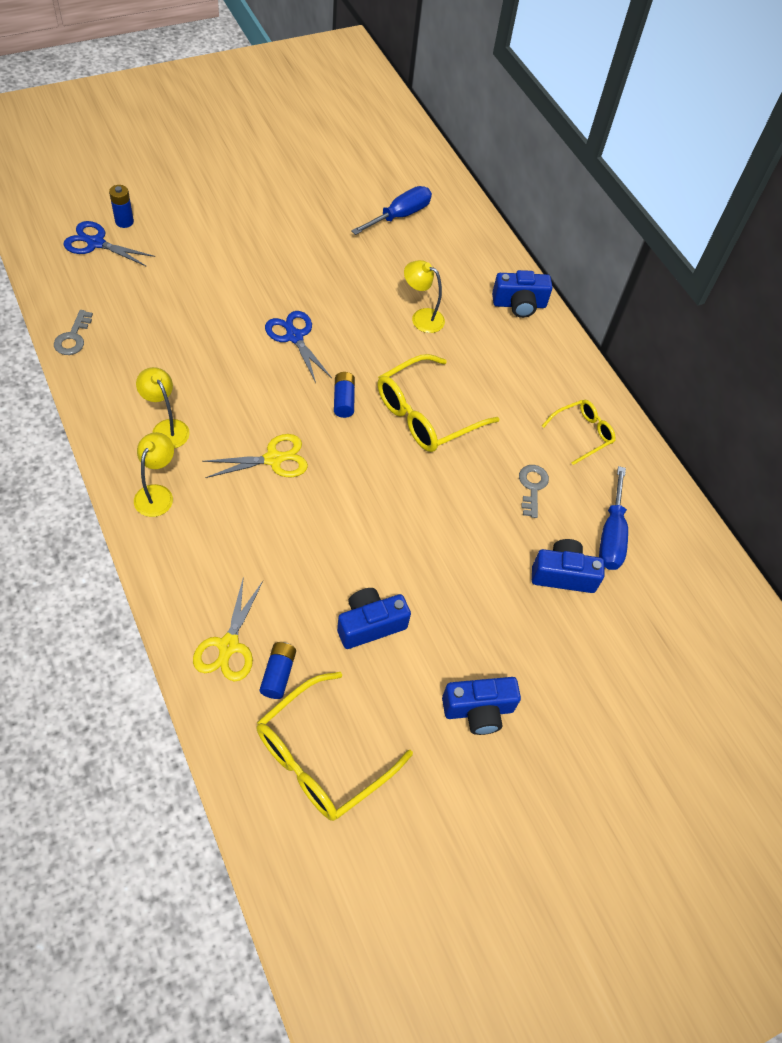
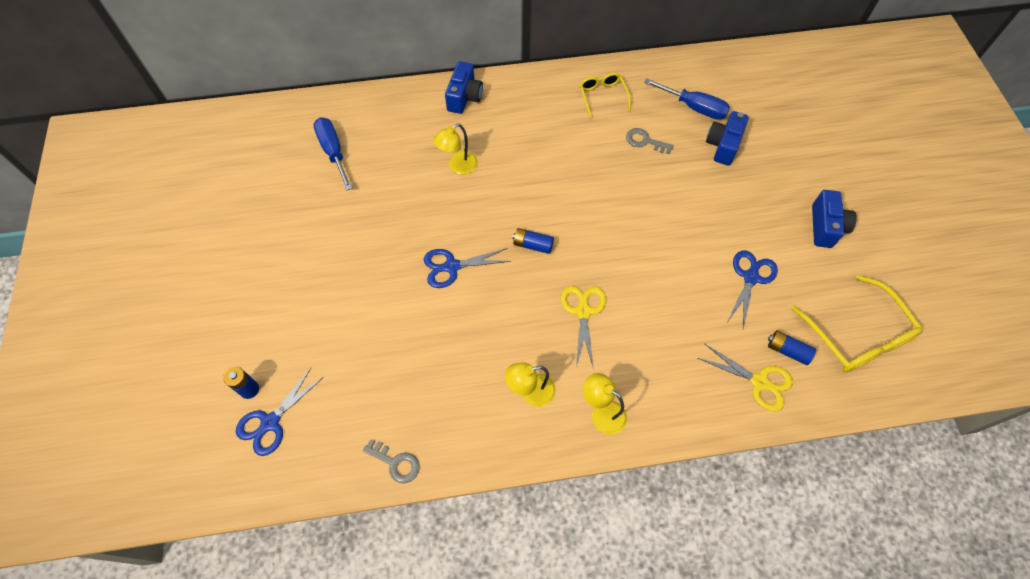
camera: 65 degrees left, 5 degrees up
blue camera [337,588,411,649] -> blue scissors [728,251,778,329]
yellow glasses [378,354,499,452] -> none

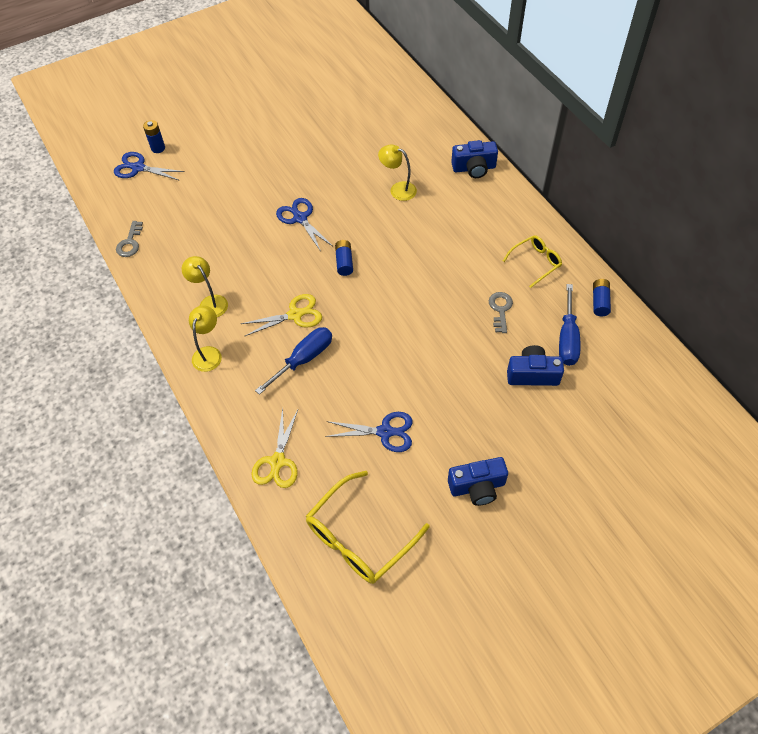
camera: 70 degrees right, 5 degrees down
blue screwdriver [313,117,352,191] -> blue screwdriver moved to [255,327,332,395]
blue battery [768,330,816,365] -> blue battery moved to [593,279,611,316]

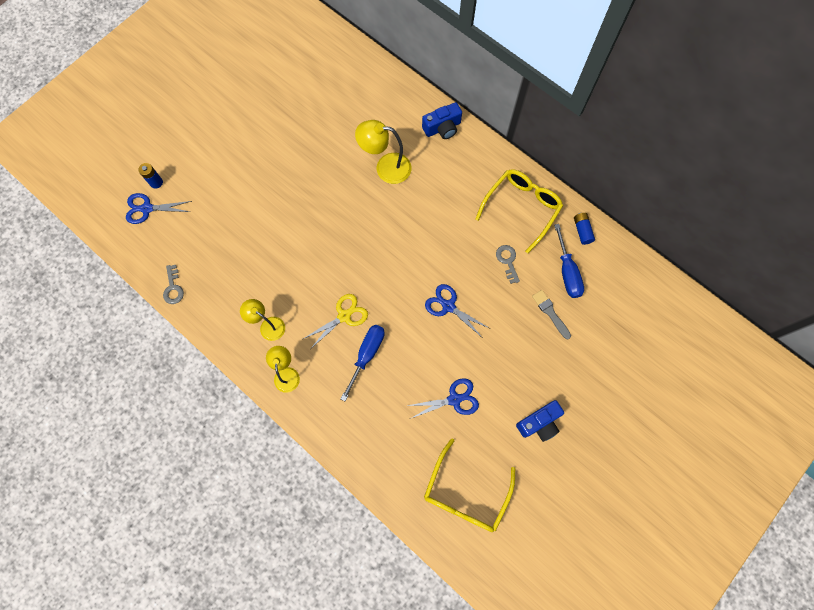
camera: 20 degrees left, 15 degrees up
yellow scissors [251,408,298,488] -> none
blue scissors [276,198,332,252] -> blue scissors moved to [425,284,489,338]
blue battery [335,240,353,276] -> none
yellow lamp [378,144,417,201] -> yellow lamp [355,120,411,184], size x1.51
yellow glasses [503,235,562,288] -> yellow glasses [475,169,563,253], size x1.73
blue camera [507,345,564,386] -> grey brush [532,290,571,339]

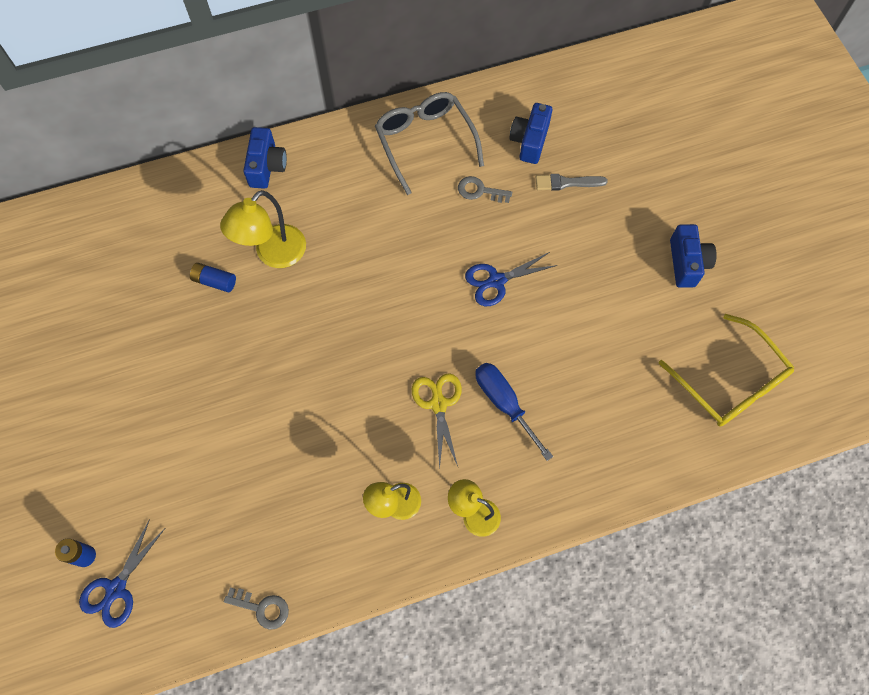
camera: 60 degrees left, 5 degrees down
blue scissors [407,378,479,419] -> none
yellow glasses [475,169,563,253] -> grey glasses [375,92,484,195]
blue screwdriver [554,224,584,298] -> blue camera [510,103,552,164]
blue battery [574,213,595,245] -> blue battery moved to [190,263,236,292]

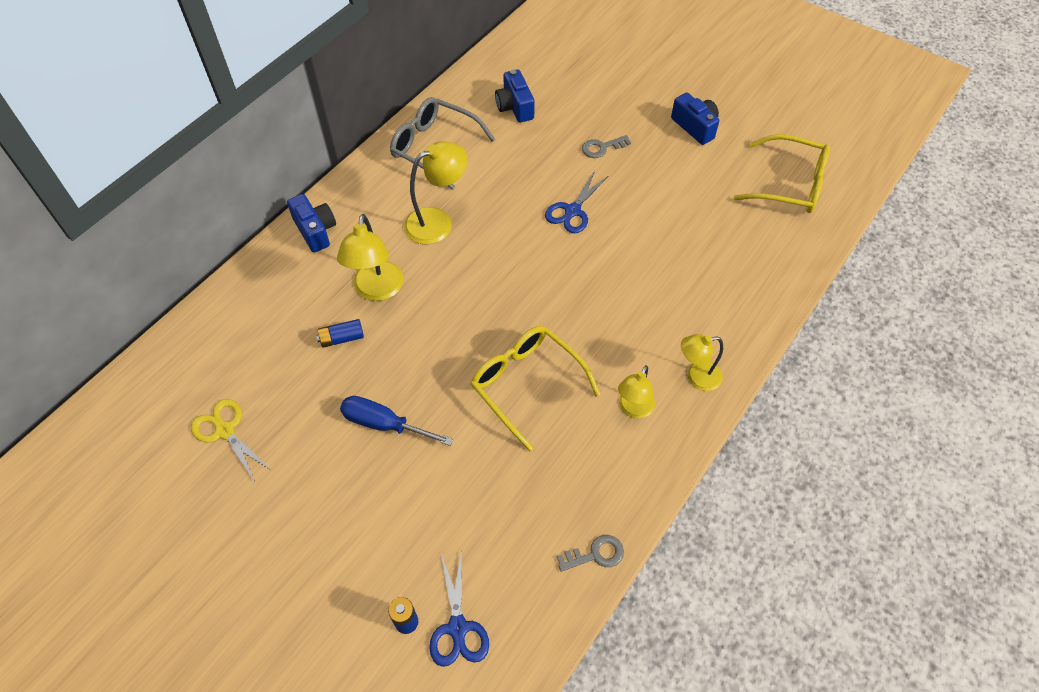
camera: 35 degrees left, 10 degrees down
yellow scissors [412,373,462,470] -> yellow scissors moved to [191,399,272,482]
grey key [458,176,512,203] -> grey key moved to [582,135,631,158]
blue screwdriver [475,363,553,461] -> blue screwdriver moved to [340,396,453,446]
grey brush [536,174,608,191] -> none
none -> yellow lamp [404,141,468,245]
none -> yellow glasses [471,326,600,451]

